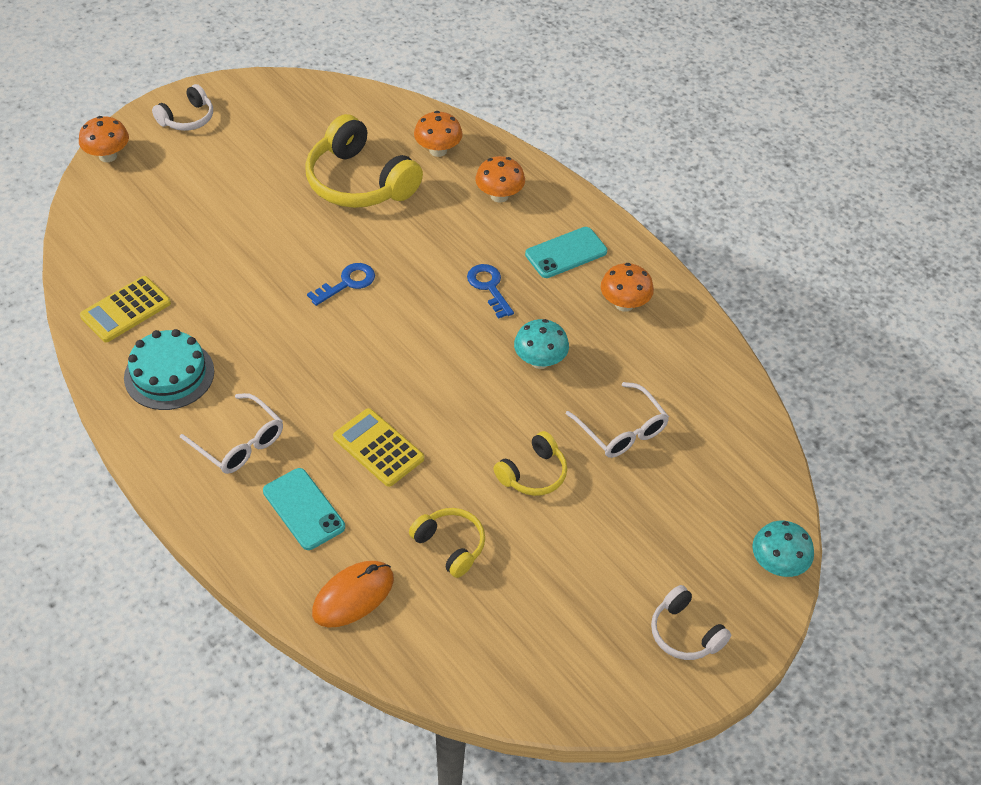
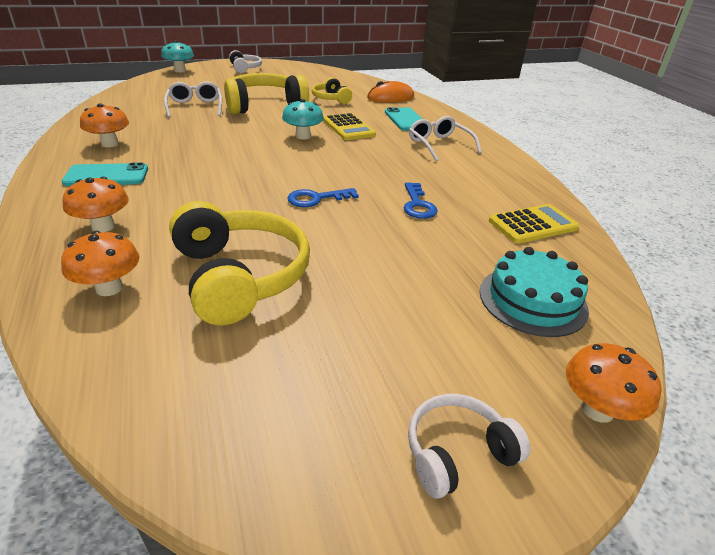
camera: 160 degrees left, 15 degrees down
turquoise cake [124,329,214,410] -> turquoise cake moved to [480,247,589,337]
blue key [467,264,514,319] -> blue key moved to [404,182,438,219]
yellow headphones [493,431,567,496] -> yellow headphones [224,73,309,114], size x1.87
turquoise mushroom [514,319,569,369] -> turquoise mushroom moved to [282,99,324,139]

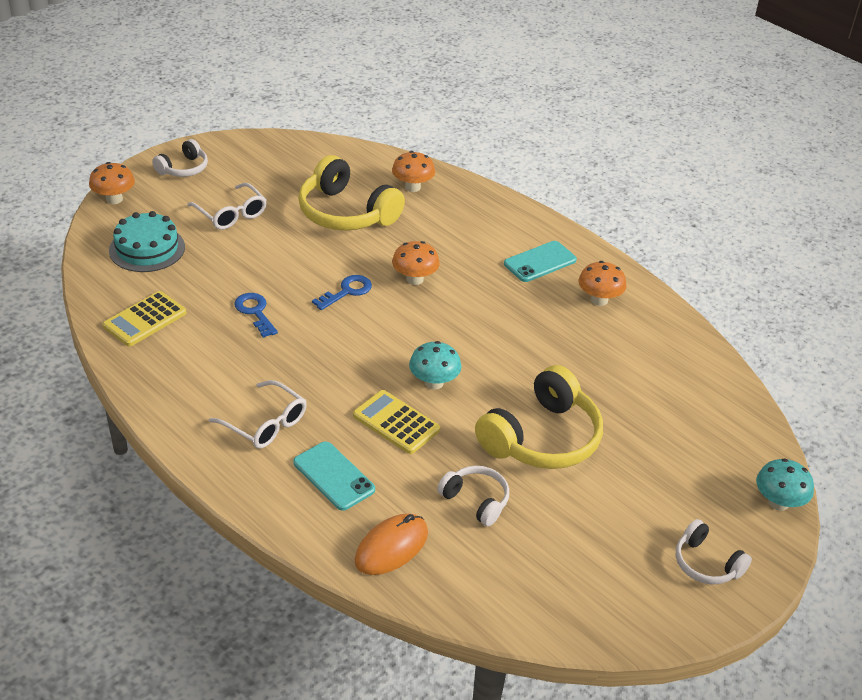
camera: 155 degrees right, 5 degrees up
orange mushroom [63,177,129,232] -> orange mushroom moved to [392,241,440,285]
white glasses [164,81,222,118] -> white glasses moved to [187,183,267,230]
yellow headphones [312,77,352,104] -> white headphones [437,466,509,526]

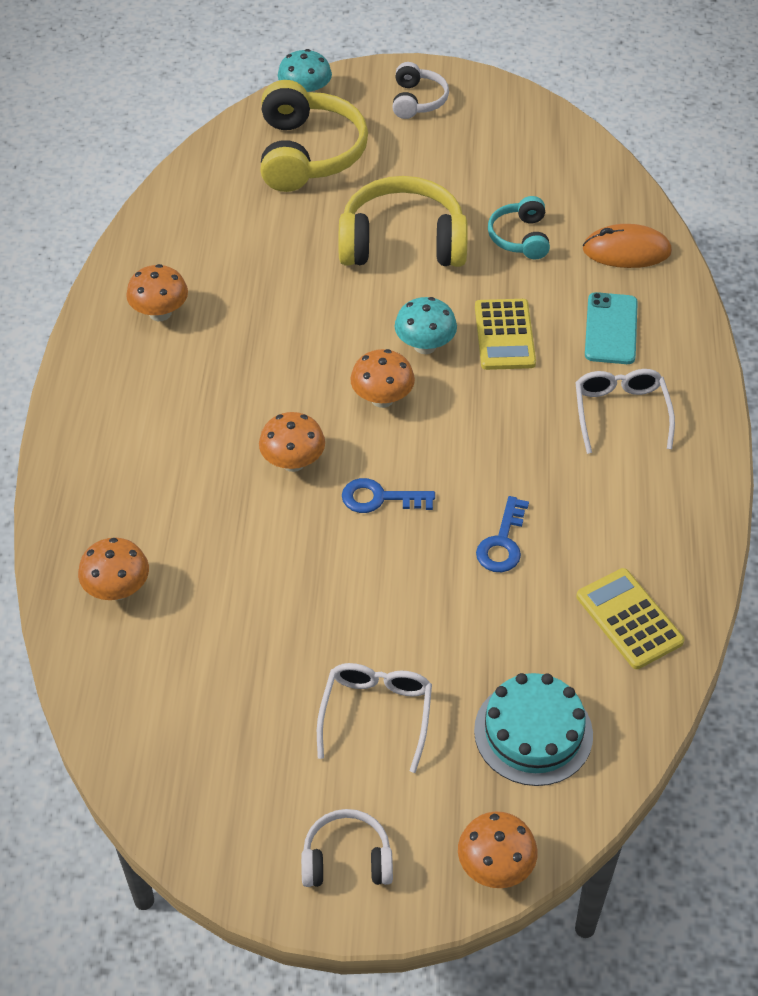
camera: 130 degrees left, 10 degrees up
yellow calculator [103,291,186,347] -> yellow calculator turned 120 degrees counterclockwise [576,568,684,669]
yellow headphones [298,155,405,231] -> yellow headphones moved to [261,80,368,192]
white headphones [437,466,509,526] -> turquoise headphones [488,196,550,259]
turquoise phone [504,241,577,282] -> none
none -> orange mushroom [350,349,415,408]

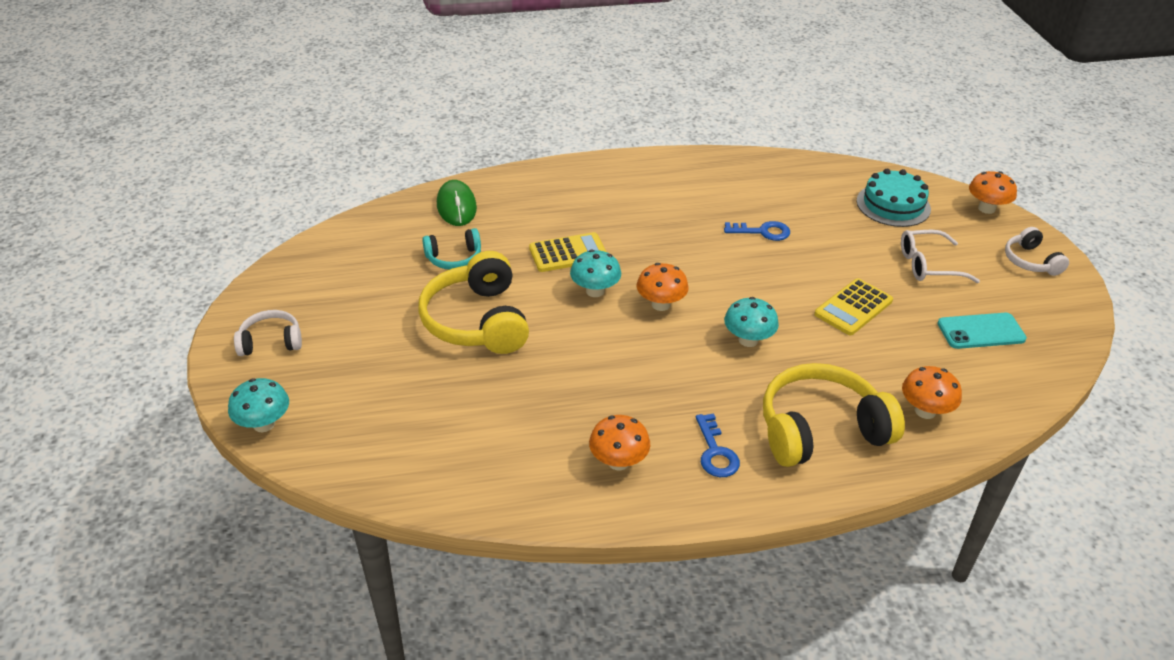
camera: 105 degrees left, 10 degrees down
orange mushroom [259,412,325,472] -> turquoise mushroom [724,297,779,347]
yellow headphones [261,80,368,192] -> yellow headphones moved to [763,363,905,467]
blue key [342,478,435,513] -> blue key moved to [696,413,740,477]
white glasses [575,369,675,454] -> none
yellow calculator [576,568,684,669] -> yellow calculator moved to [814,278,893,335]
orange mouse [583,224,672,268] -> green mouse [437,180,477,226]
turquoise phone [585,292,638,364] -> turquoise phone moved to [937,313,1027,349]

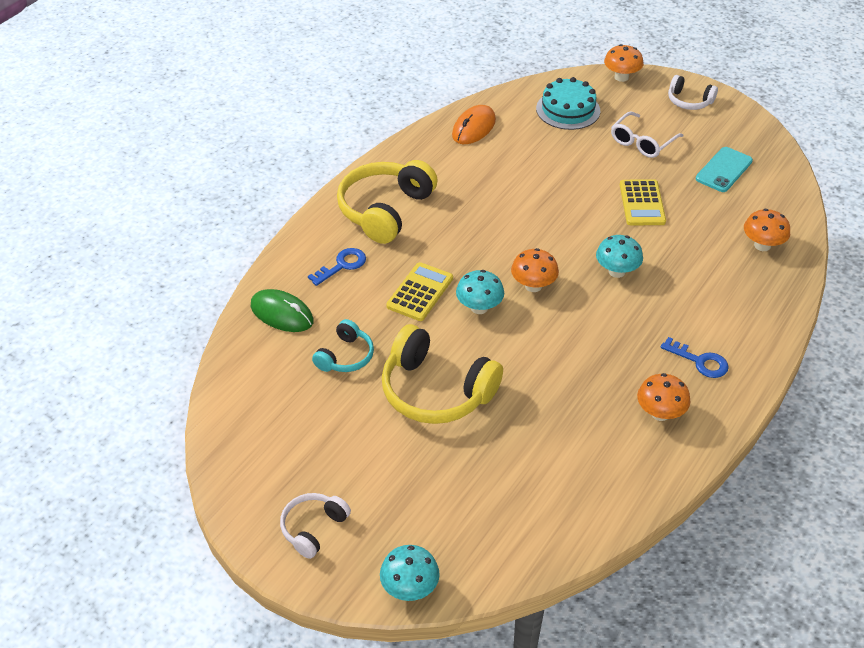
camera: 45 degrees left, 5 degrees up
blue key [724,221,790,241] -> blue key moved to [308,248,366,286]
yellow headphones [763,363,905,467] -> yellow headphones moved to [337,160,438,244]
none -> orange mouse [452,105,496,144]

